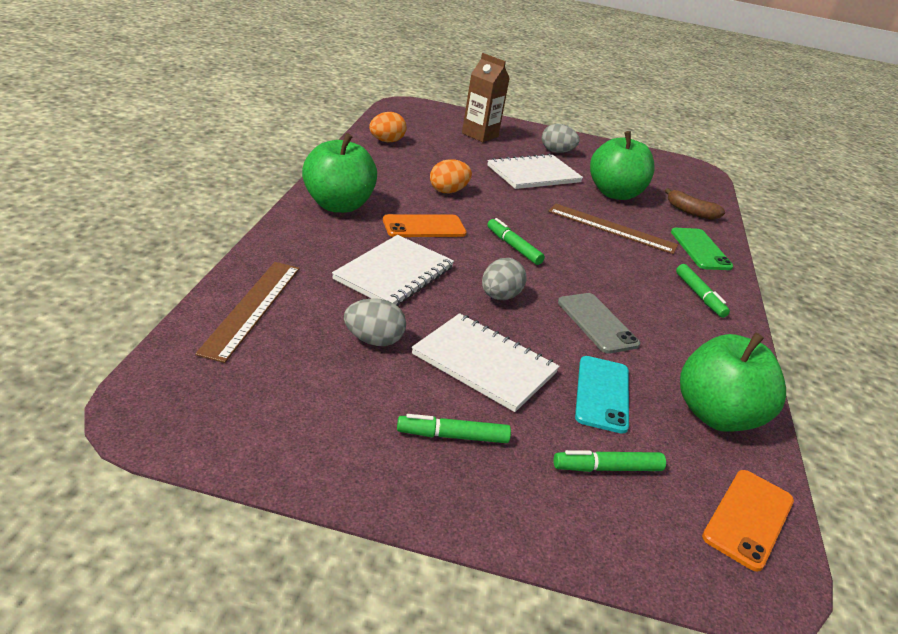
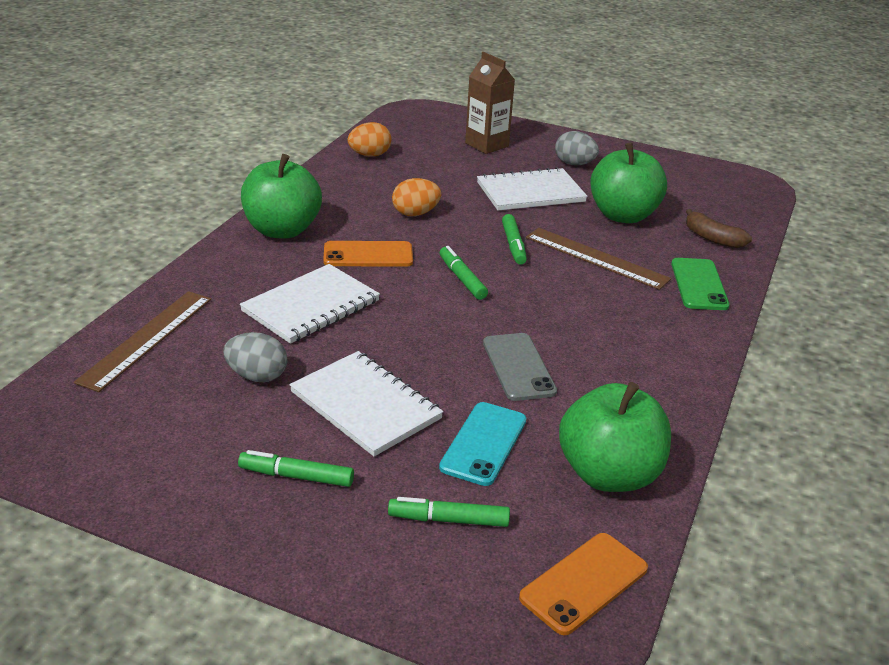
camera: 15 degrees right, 0 degrees up
grey egg [482,258,526,300] -> none
green marker [676,264,730,318] -> green marker moved to [502,214,527,265]

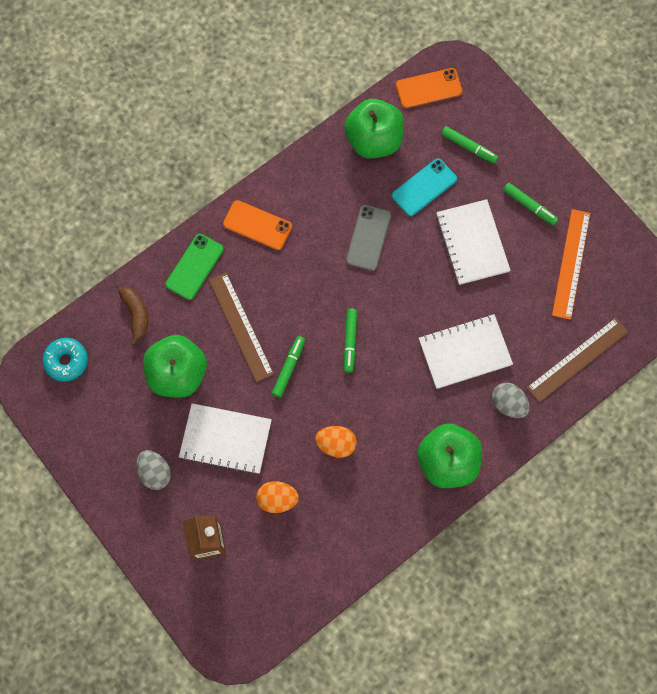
camera: 150 degrees left, 40 degrees up
grey egg [223,332,287,382] -> grey egg moved to [492,382,530,418]
orange phone [323,241,413,267] -> orange phone moved to [223,200,292,250]
orange egg [347,122,391,157] -> orange egg moved to [256,481,299,513]
none -> turquoise donut [42,338,88,382]
none -> orange ruler [552,209,590,320]

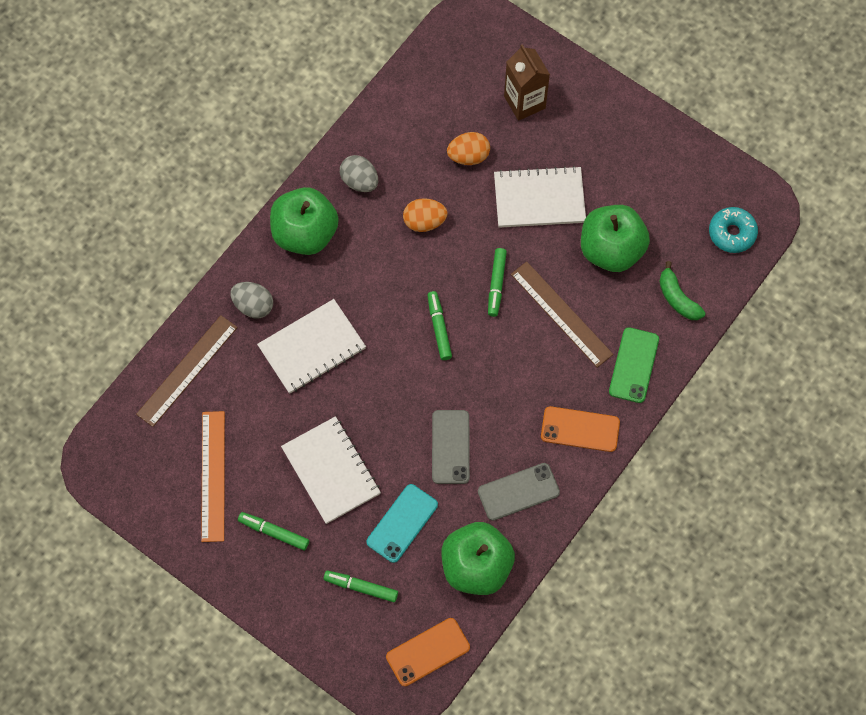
camera: 165 degrees right, 5 degrees down
brown banana [119,287,148,346] -> green banana [659,261,705,320]
grey egg [136,450,171,490] -> grey egg moved to [340,155,378,192]
none -> grey phone [478,463,560,521]

